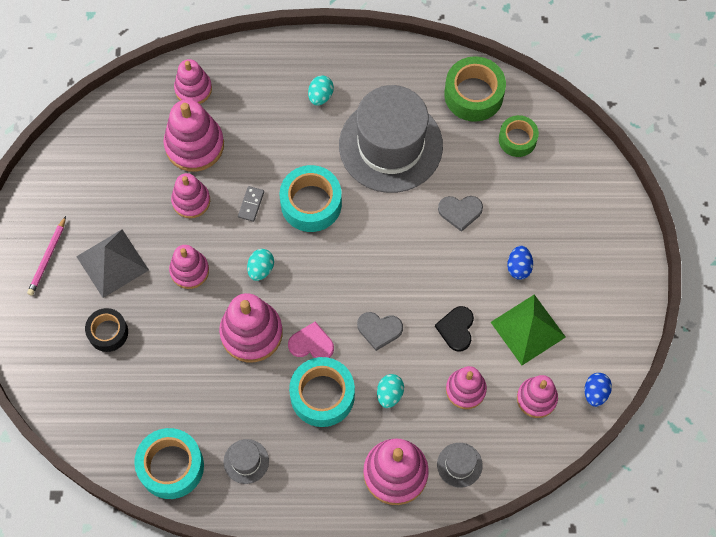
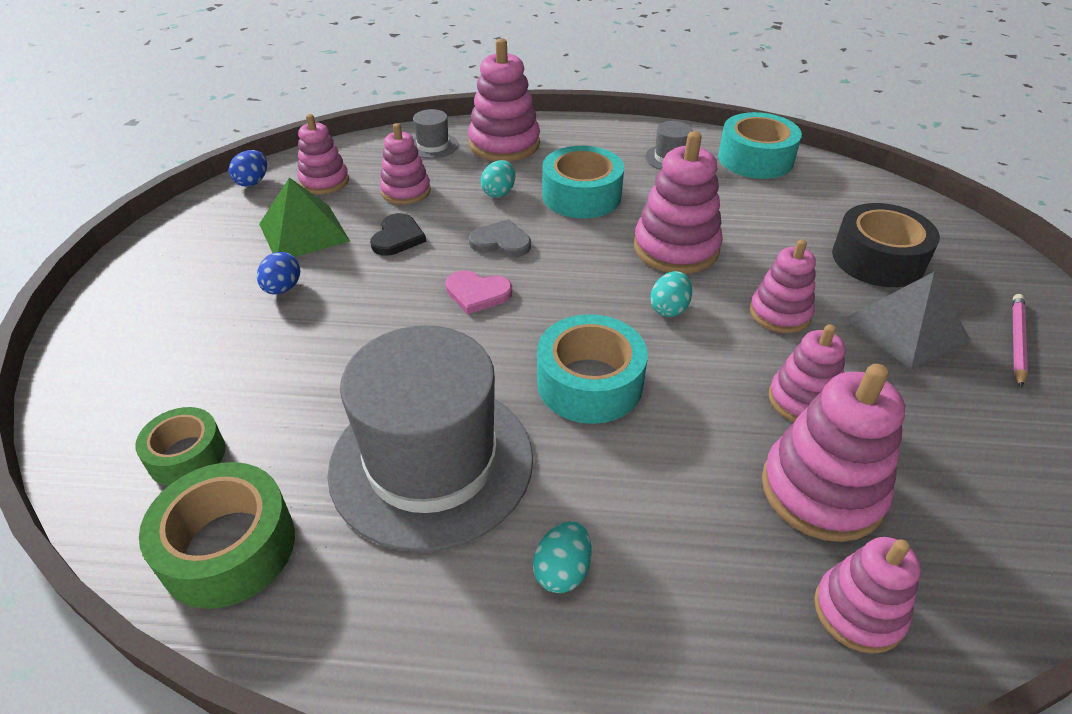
camera: 175 degrees left, 25 degrees down
black tape [85,308,128,352] -> black tape [832,203,940,287], size x1.57
grey domino [238,186,264,222] -> none
pink heart [288,322,334,358] -> pink heart moved to [445,271,512,314]
grey heart [438,196,483,232] -> none

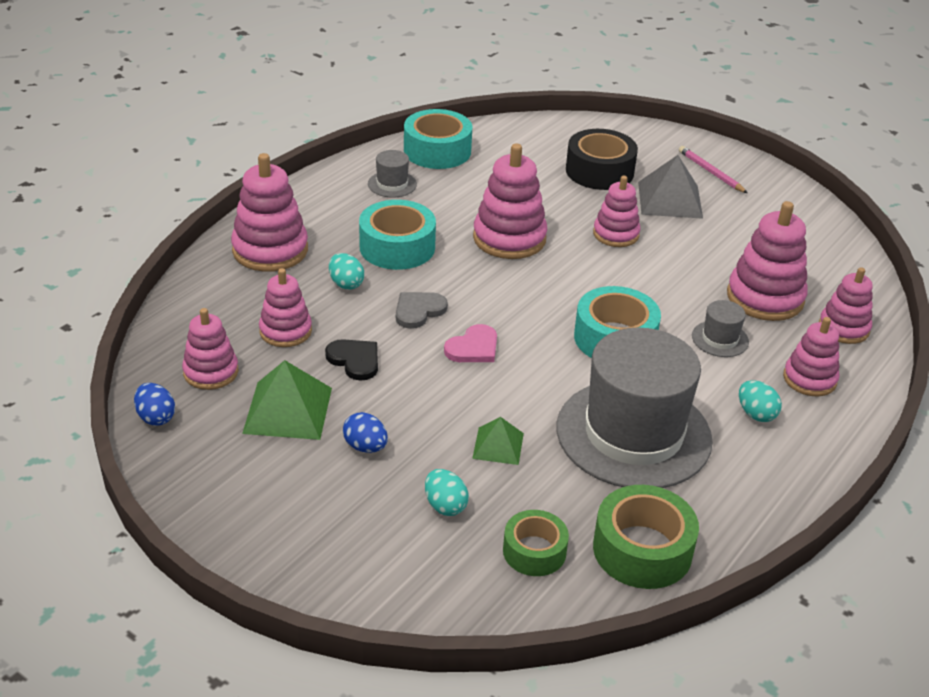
camera: 60 degrees left, 5 degrees down
grey hat [413,109,458,159] -> grey hat moved to [692,300,749,357]
turquoise egg [650,271,692,317] -> turquoise egg moved to [425,469,469,516]
pink stacking toy [769,324,846,422] -> pink stacking toy moved to [783,317,840,396]
none -> green pyramid [472,417,524,465]

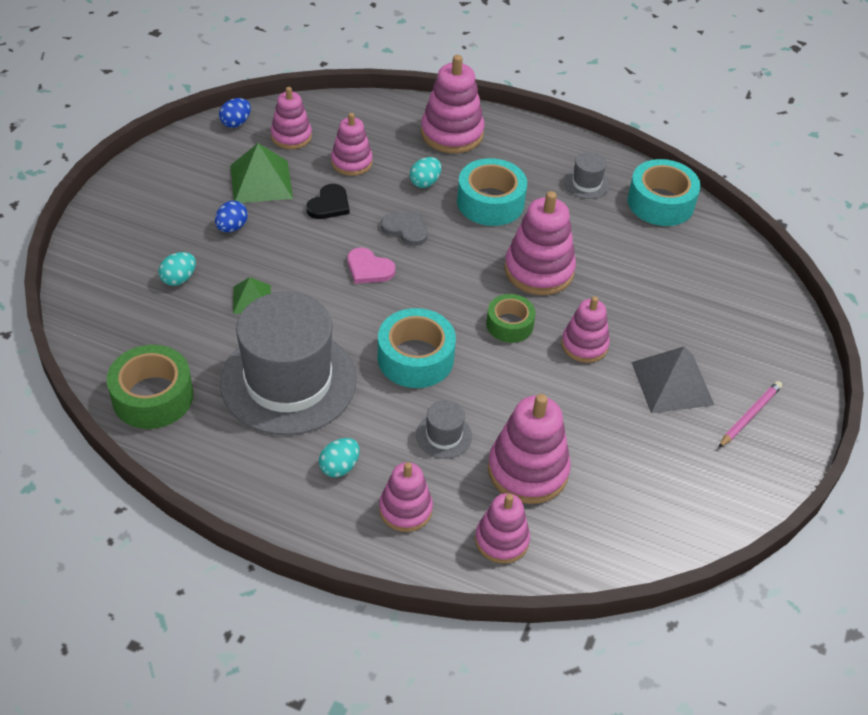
camera: 75 degrees right, 10 degrees up
green tape [503,510,569,576] -> green tape moved to [486,294,536,343]
black tape [566,129,638,190] -> none

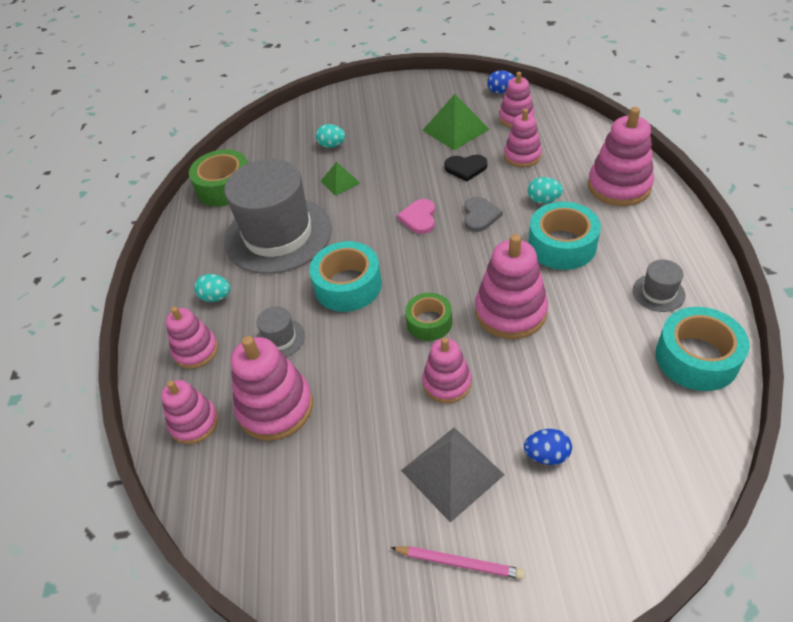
camera: 70 degrees right, 0 degrees up
blue egg [215,201,248,232] -> blue egg moved to [524,429,572,465]

